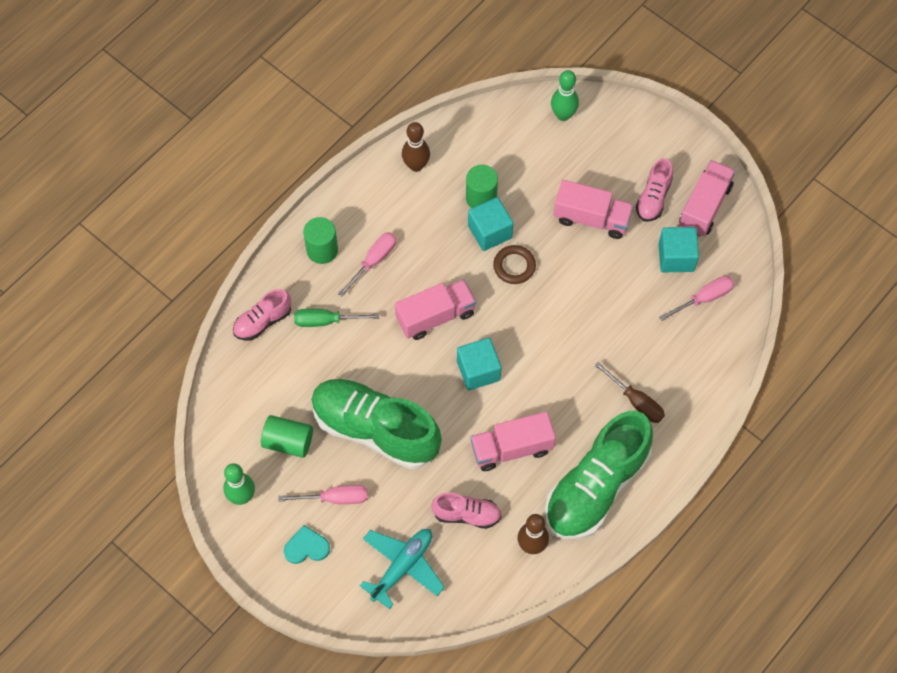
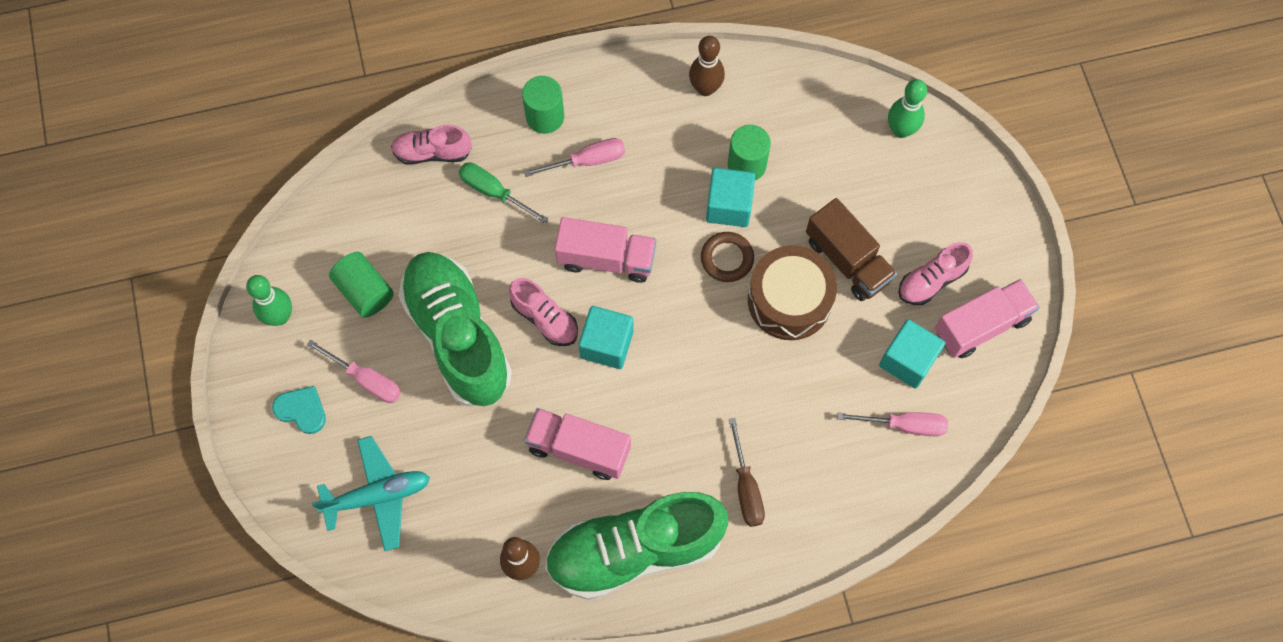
camera: 35 degrees right, 5 degrees up
pink shoe [431,493,502,529] -> pink shoe moved to [509,278,578,346]
pink truck [554,180,634,239] -> brown truck [806,198,897,301]
none -> brown drum [748,245,837,340]

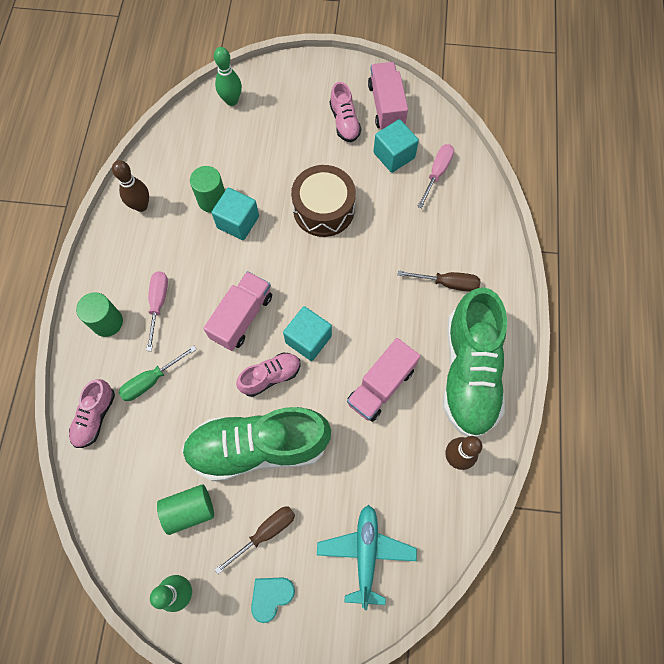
camera: 70 degrees left, 0 degrees up
pink screwdriver [307,340,401,403] -> brown screwdriver [215,506,295,574]
brown ring [701,232,754,282] -> none
brown truck [806,198,897,301] -> none

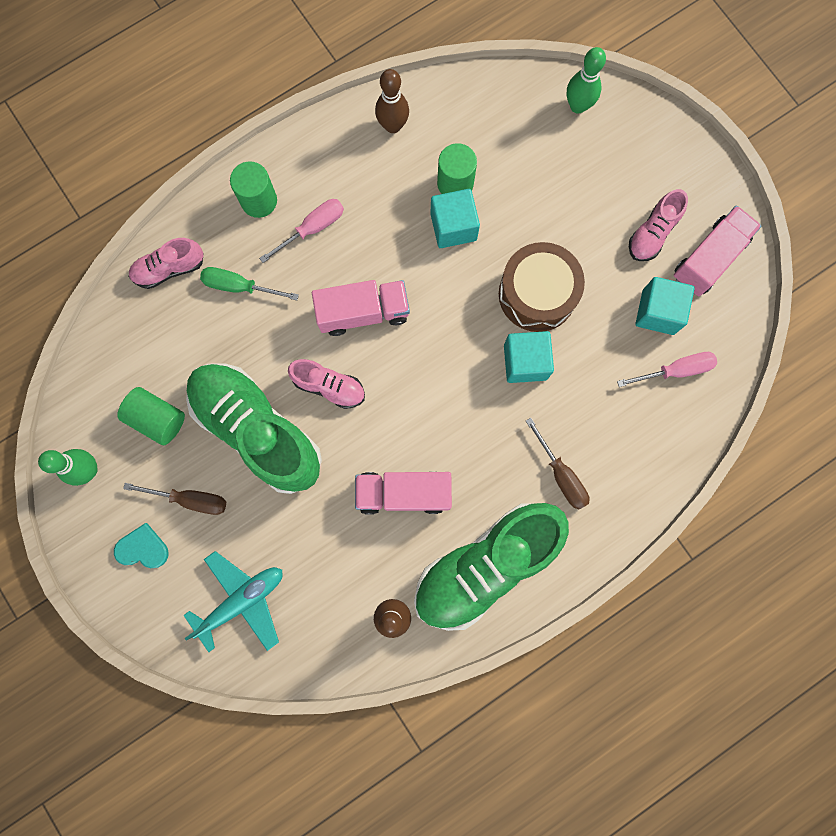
camera: 50 degrees right, 10 degrees up
turquoise cube [283,306,332,361] -> turquoise cube moved to [504,331,554,383]

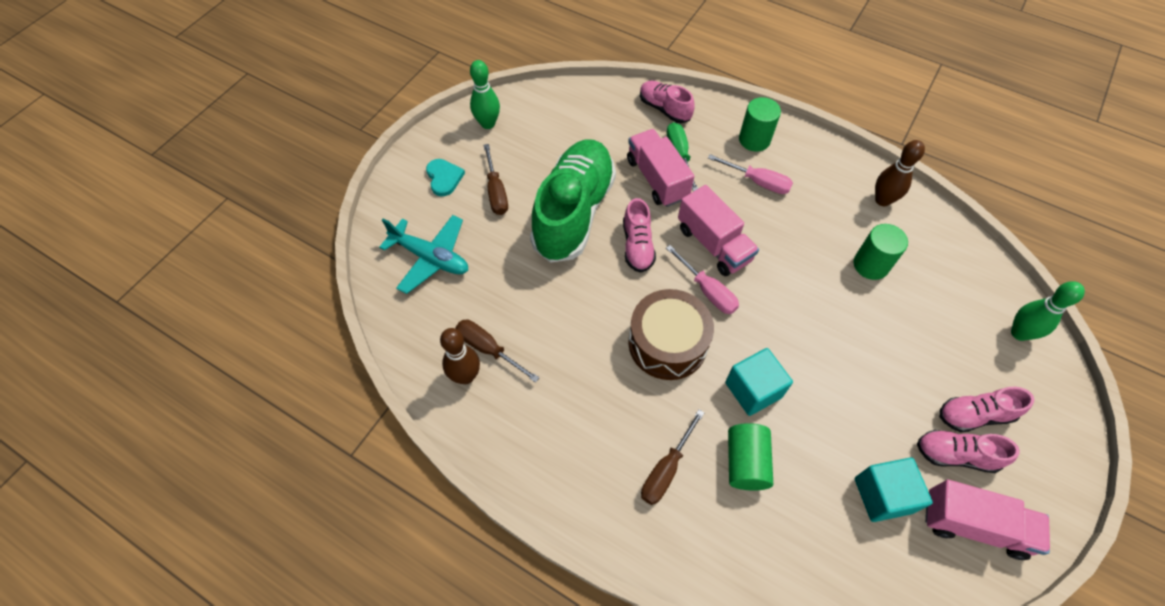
camera: 65 degrees right, 20 degrees down
green cylinder [117,387,185,445] -> green cylinder moved to [728,423,773,491]
pink truck [355,472,452,515] -> pink truck moved to [627,129,694,207]
green shoe [414,503,569,631] -> none
turquoise cube [430,189,480,248] -> none
brown drum [499,242,585,332] -> brown drum moved to [628,289,714,380]
pink screwdriver [617,352,717,387] -> pink screwdriver moved to [666,245,739,314]
none -> brown screwdriver [456,320,540,383]
none -> pink shoe [939,387,1034,432]

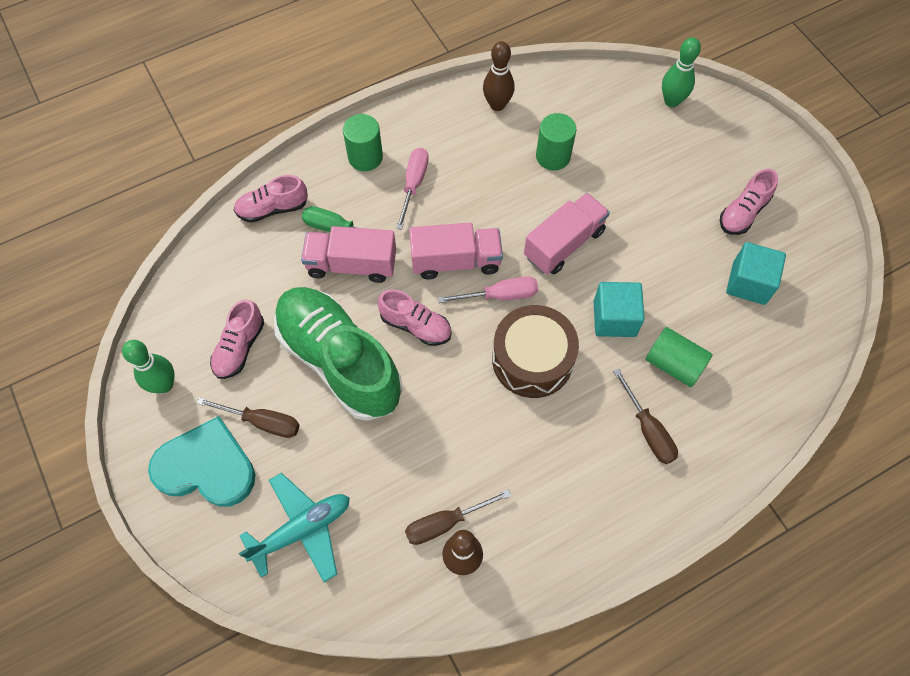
camera: 60 degrees left, 5 degrees up
turquoise heart [426,159,465,197] -> turquoise heart [148,416,255,507], size x1.89
pink screwdriver [708,154,793,194] -> pink screwdriver turned 45 degrees counterclockwise [396,148,429,230]
pink truck [925,480,1050,560] -> pink truck moved to [524,193,610,274]
pink shoe [939,387,1034,432] -> pink shoe moved to [210,299,264,379]

